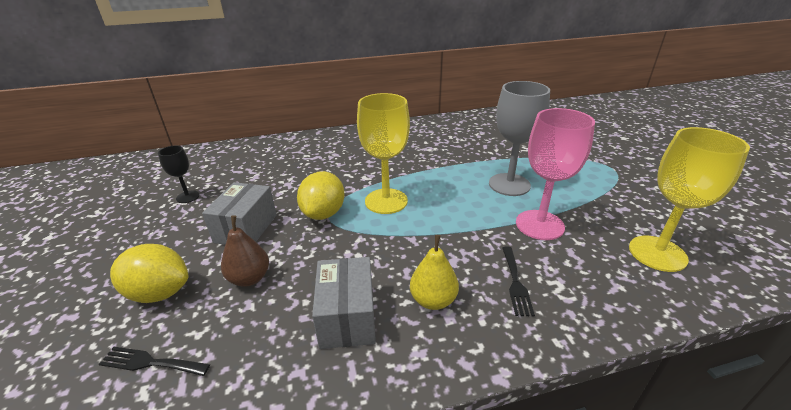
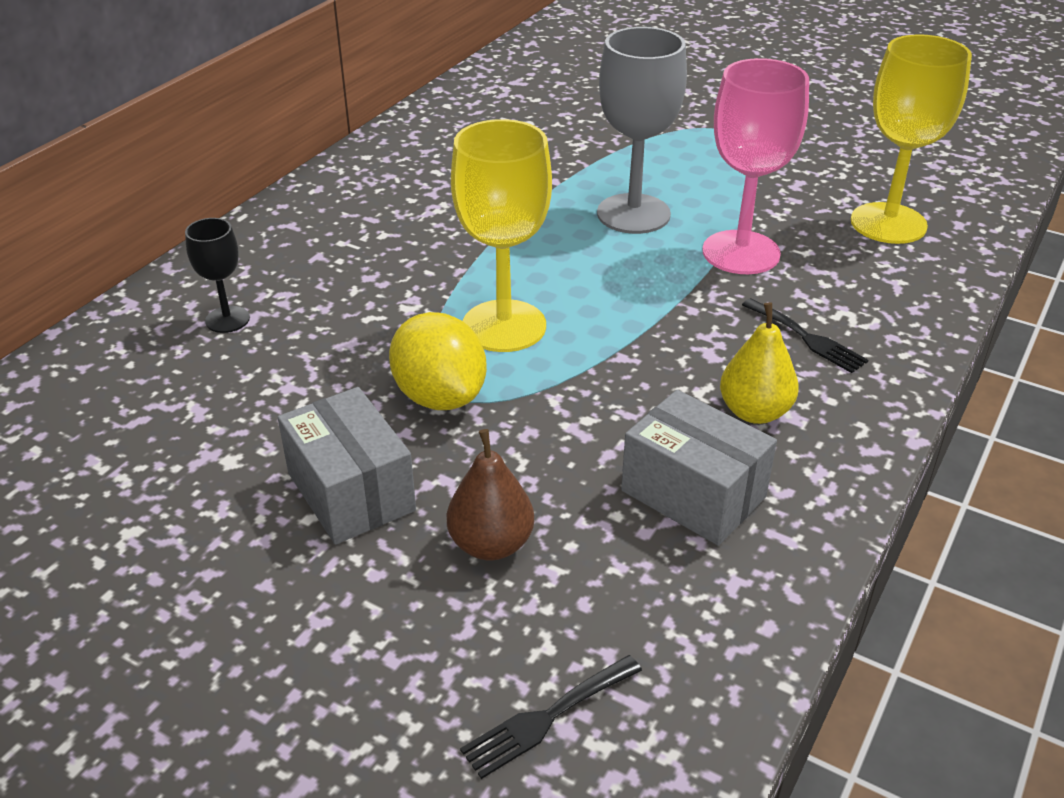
camera: 45 degrees left, 5 degrees up
yellow lemon [110,244,188,303] -> none
black goblet [158,145,199,203] -> black goblet moved to [185,218,250,333]

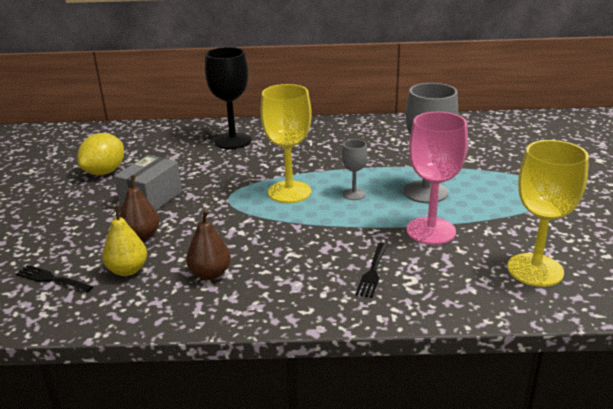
camera: 60 degrees right, 10 degrees down
black goblet [185,218,250,333] -> black goblet [205,47,252,149], size x1.93
yellow lemon [389,312,487,410] -> yellow lemon moved to [77,133,124,175]
grey box [621,390,777,546] -> brown pear [186,210,231,280]
yellow pear [720,302,799,424] -> yellow pear moved to [102,205,147,276]
none -> grey goblet [342,139,368,200]

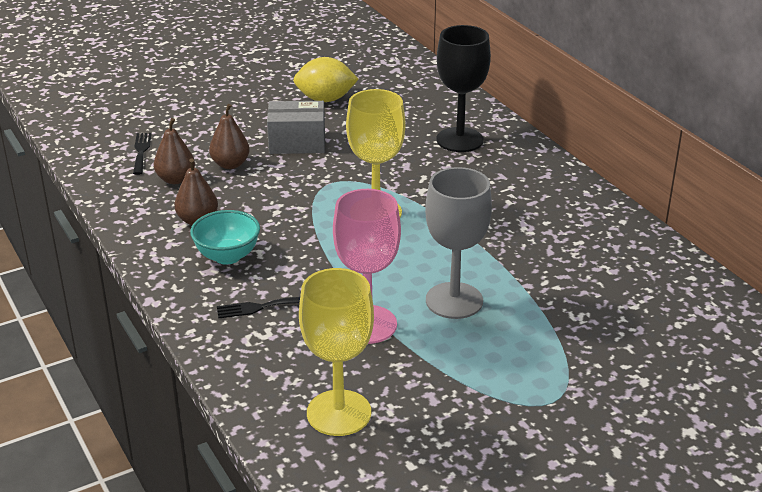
camera: 60 degrees right, 5 degrees up
yellow pear [102,205,147,276] -> brown pear [154,118,195,184]
grey goblet [342,139,368,200] -> none
none -> turquoise bowl [190,210,260,265]

